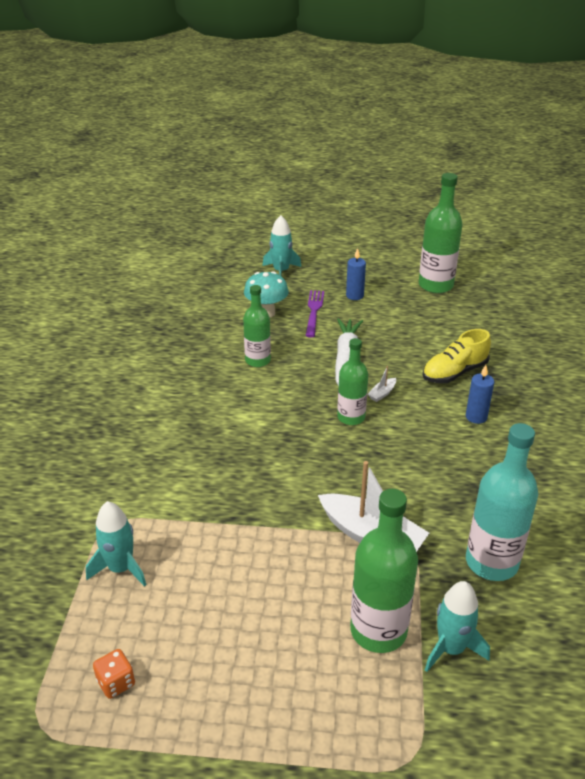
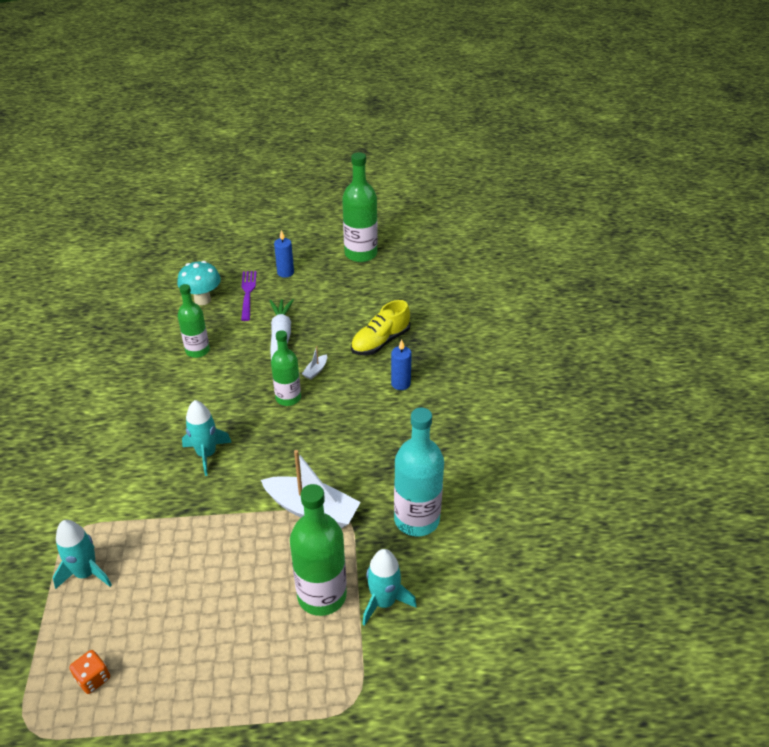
camera: 10 degrees left, 5 degrees up
turquoise rocket [263,215,301,276] -> turquoise rocket moved to [182,400,232,476]

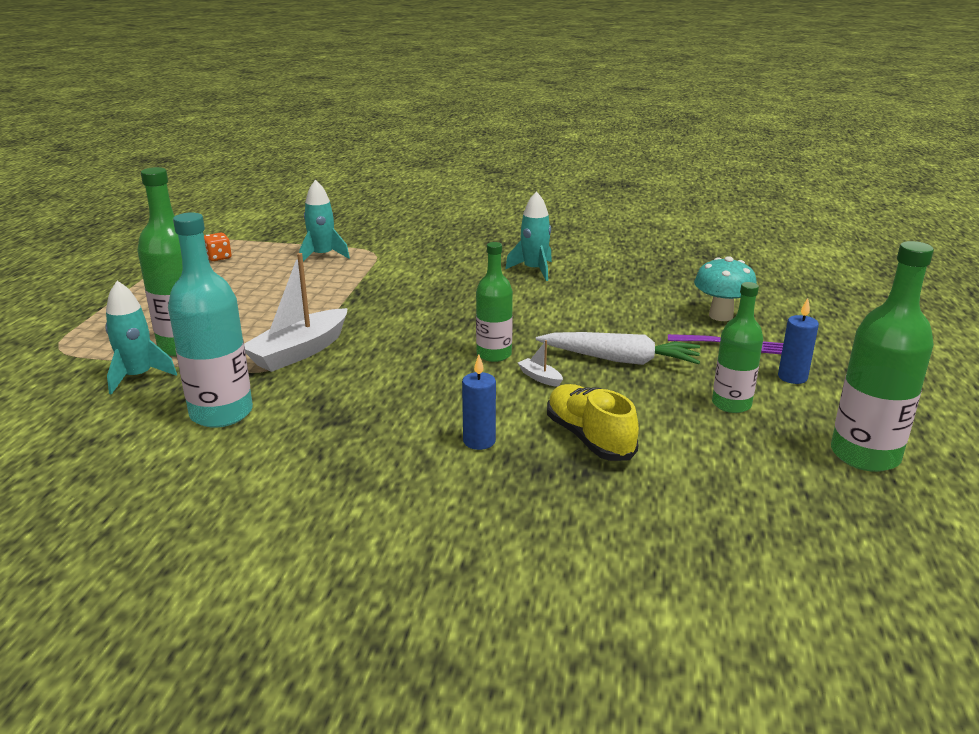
camera: 105 degrees right, 15 degrees down
green bottle [178,284,210,358] -> green bottle moved to [712,282,763,413]
turquoise rocket [182,400,232,476] -> turquoise rocket moved to [505,191,552,281]

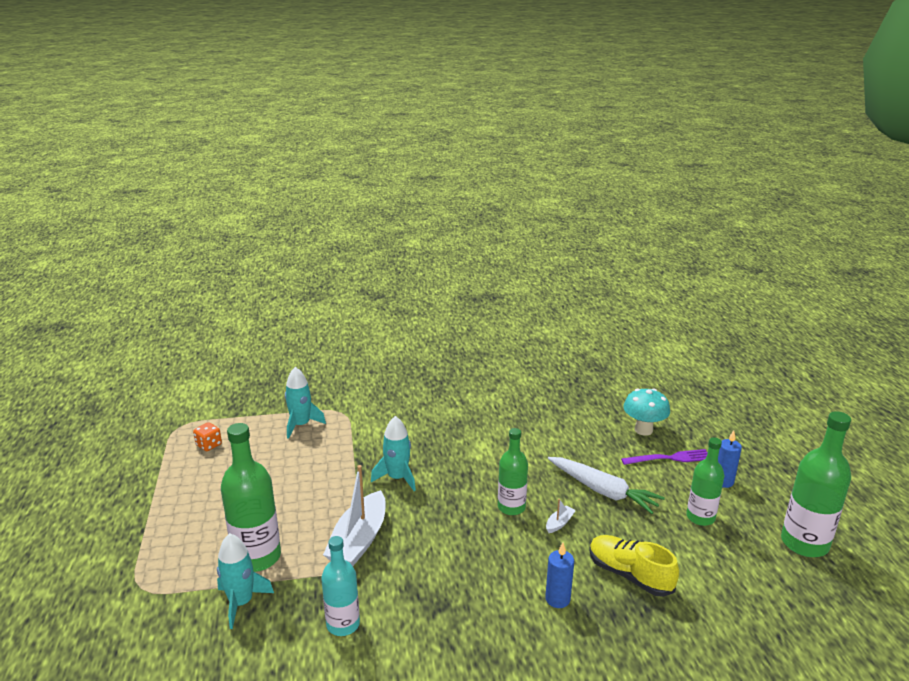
camera: 20 degrees left, 0 degrees up
turquoise bottle [168,212,253,427] -> turquoise bottle [321,536,360,636], size x0.64
turquoise rocket [505,191,552,281] -> turquoise rocket moved to [371,416,416,491]
white boat [518,340,563,387] -> white boat turned 105 degrees clockwise [546,499,576,533]
white carrot [536,332,700,365] -> white carrot turned 45 degrees clockwise [548,457,665,514]

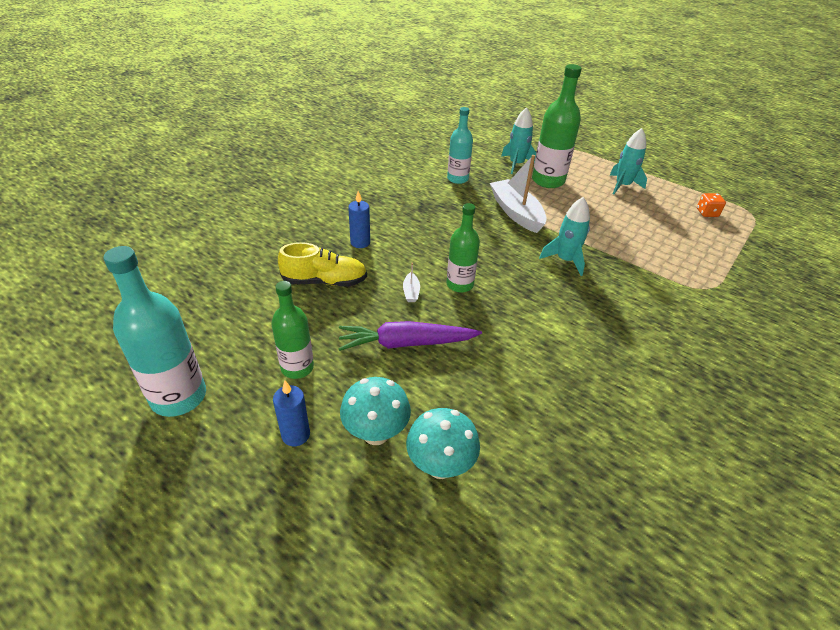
camera: 135 degrees right, 15 degrees up
turquoise rocket [285,367,326,439] -> turquoise rocket moved to [609,128,647,194]
white carrot [548,457,665,514] -> purple carrot [339,321,482,351]
purple fork [621,449,708,465] -> turquoise mushroom [340,377,411,445]
green bottle [781,411,851,557] -> turquoise bottle [103,246,206,417]

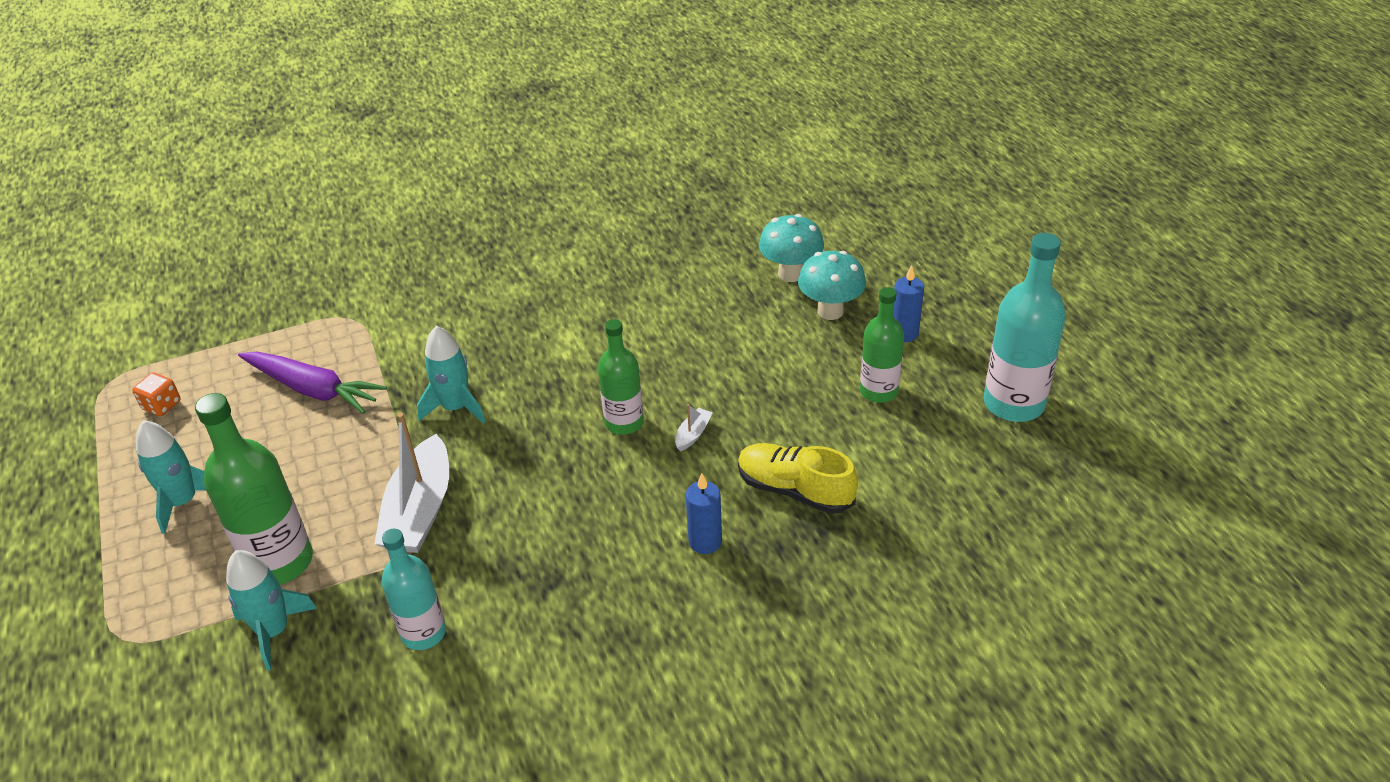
camera: 145 degrees left, 0 degrees up
purple carrot [339,321,482,351] -> purple carrot moved to [238,352,387,414]

